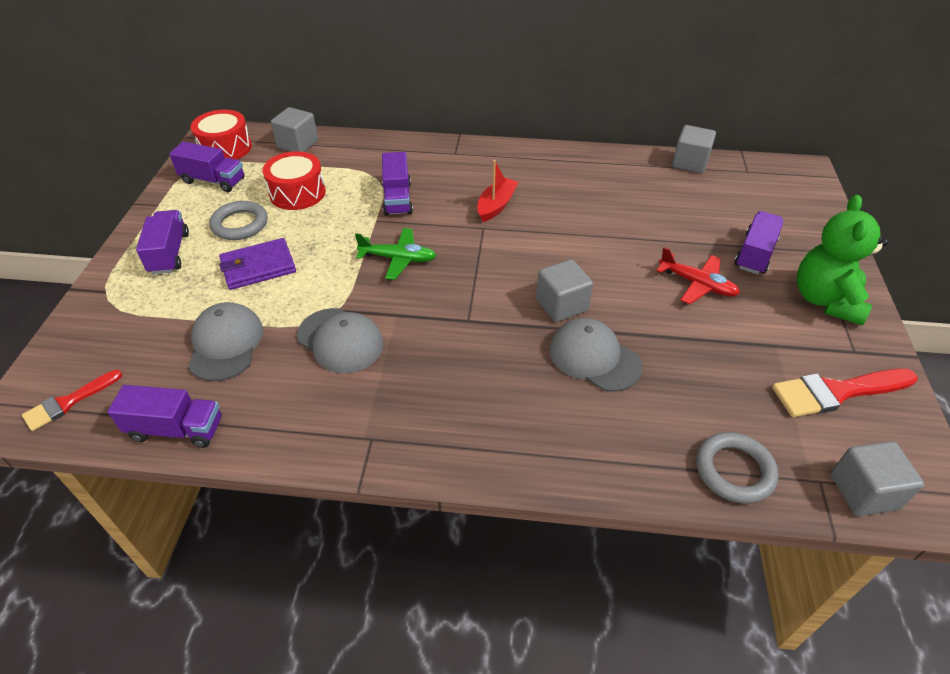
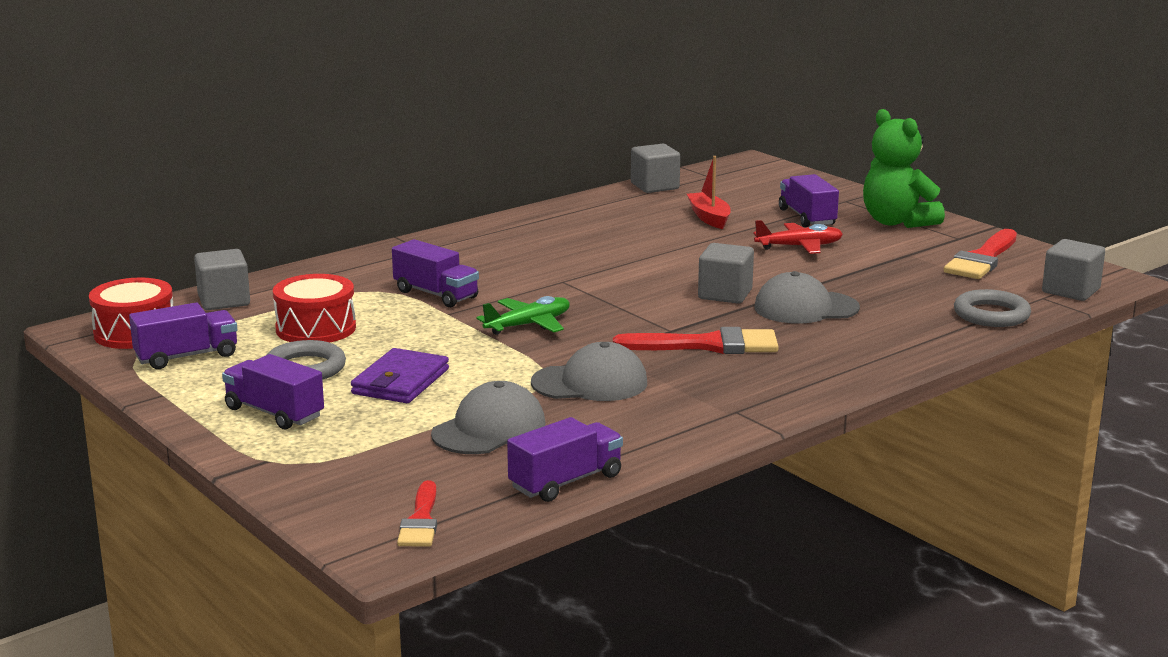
camera: 45 degrees left, 25 degrees down
grey cap [188,302,263,381] -> grey cap turned 90 degrees clockwise [431,381,545,454]
red boat [477,160,518,222] -> red boat moved to [687,156,731,229]
none -> red brush [613,327,779,354]

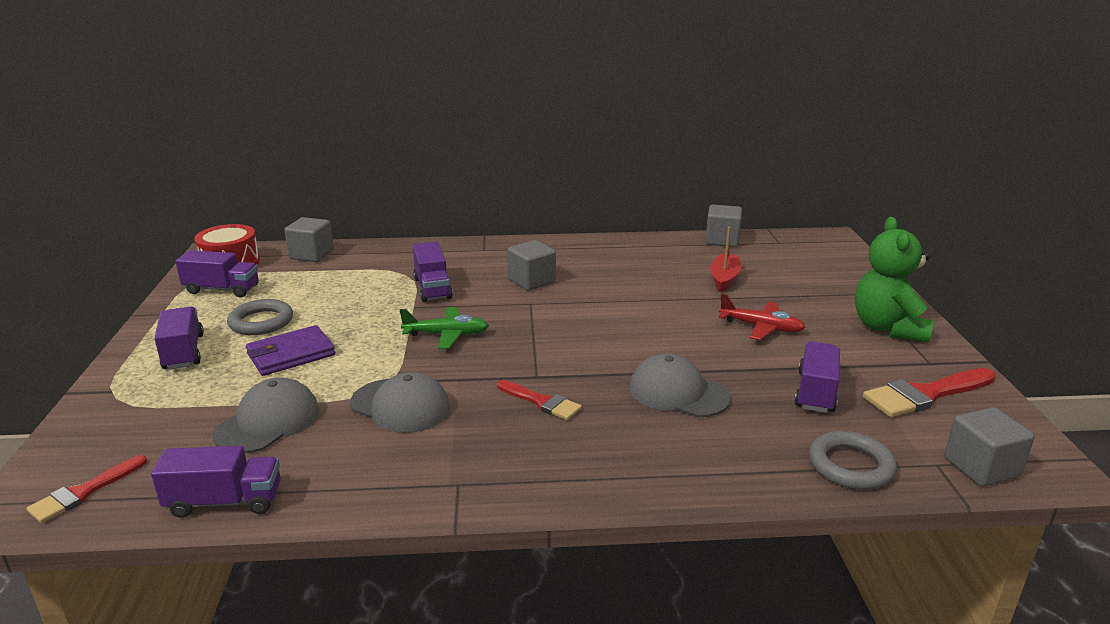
camera: 35 degrees right, 5 degrees up
red drum [273,274,356,343] -> none
grey cap [431,381,545,454] -> grey cap turned 45 degrees counterclockwise [213,377,319,453]
red brush [613,327,779,354] -> red brush [497,380,582,420], size x0.62
grey cube [698,243,754,304] -> grey cube moved to [508,240,556,291]
purple truck [779,174,839,227] -> purple truck moved to [795,341,840,413]

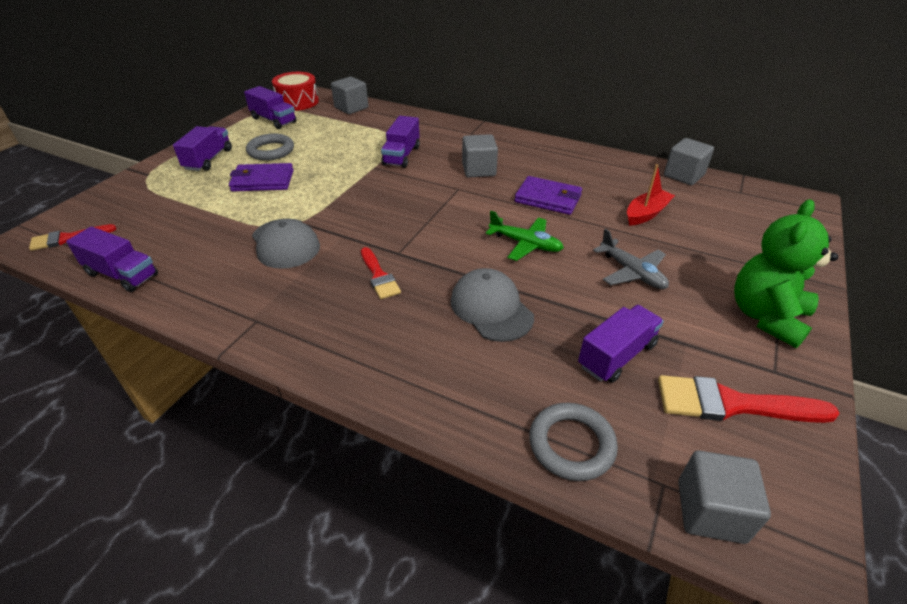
camera: 30 degrees right, 15 degrees up
grey cap [213,377,319,453] -> none
green plane [400,307,489,349] -> green plane moved to [486,211,564,261]
red plane [718,294,805,340] -> grey plane [593,229,669,289]
none -> purple wallet [515,176,582,215]

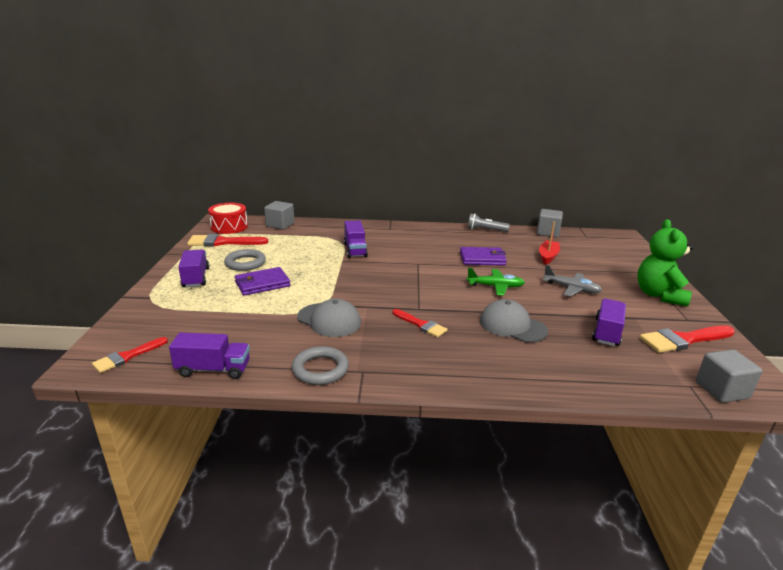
camera: 25 degrees left, 15 degrees down
purple truck [244,86,297,129] -> red brush [187,234,268,246]
grey cube [462,134,498,178] -> none
grey ring [529,403,618,481] -> grey ring moved to [292,346,349,385]
none -> grey flashlight [468,213,510,232]

